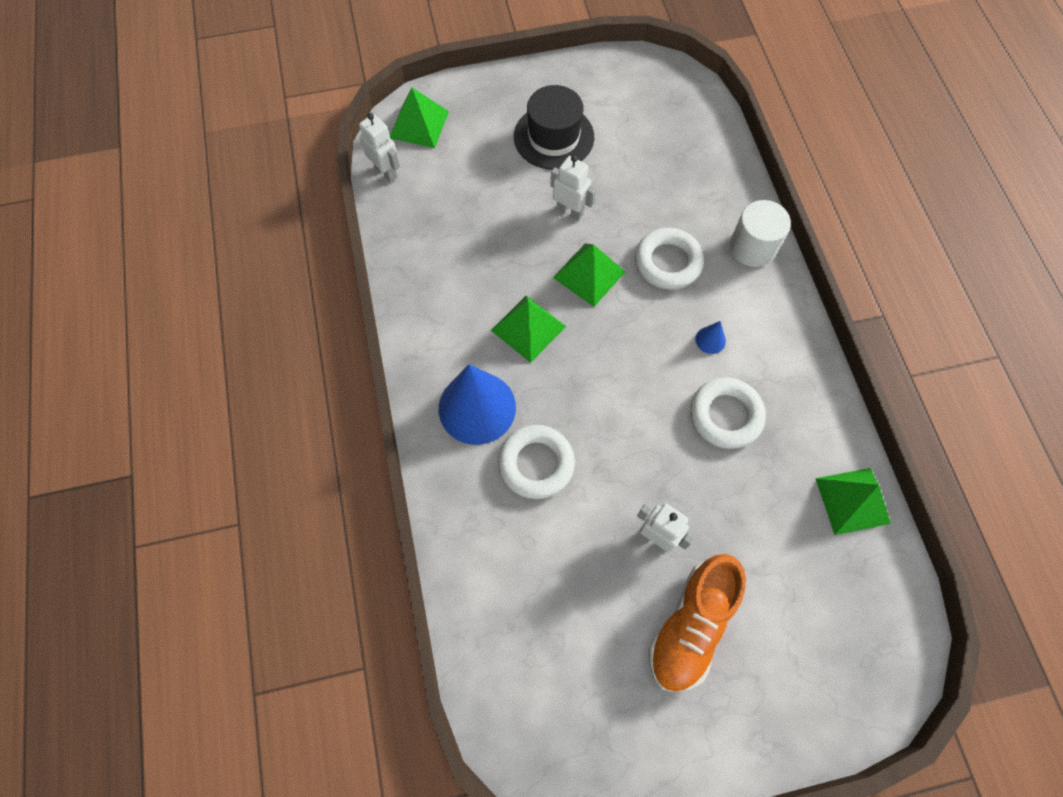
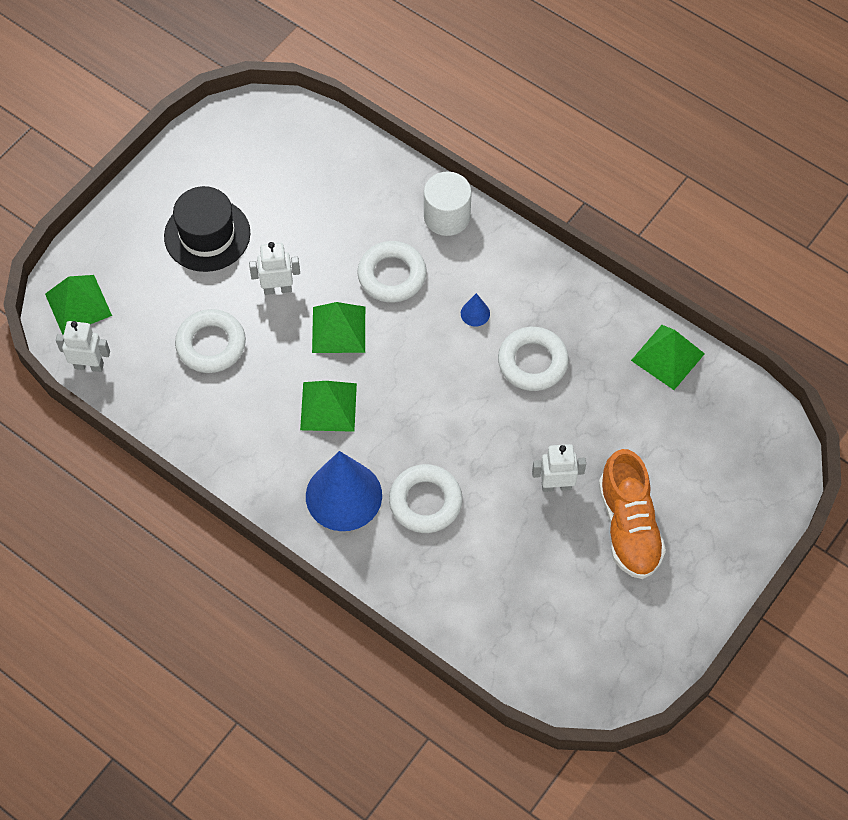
camera: 40 degrees left, 5 degrees down
none -> white ring [175,309,246,373]

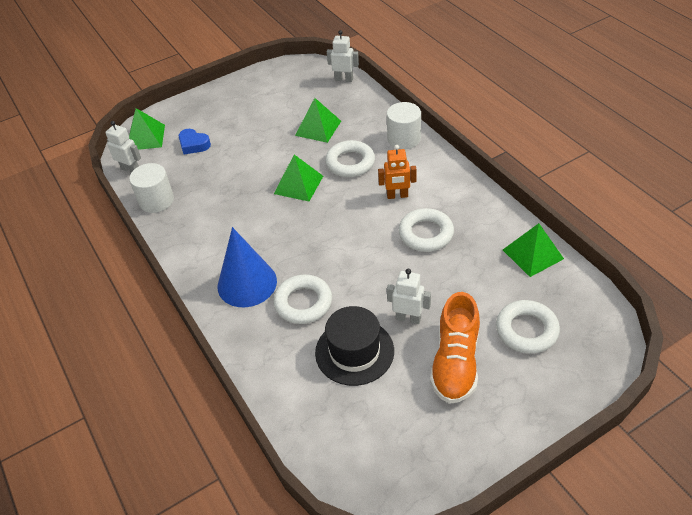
camera: 25 degrees right, 15 degrees down
black hat [164,186,250,272] -> black hat moved to [315,306,394,386]
white ring [175,309,246,373] -> white ring moved to [496,300,560,354]
white robot [249,242,300,295] -> white robot moved to [327,30,359,82]
green pyramid [300,381,357,432] -> green pyramid moved to [295,98,341,143]
blue cone [461,293,490,327] -> orange robot [378,145,417,199]
none -> white cylinder [129,163,174,213]
none -> blue heart [179,129,211,155]

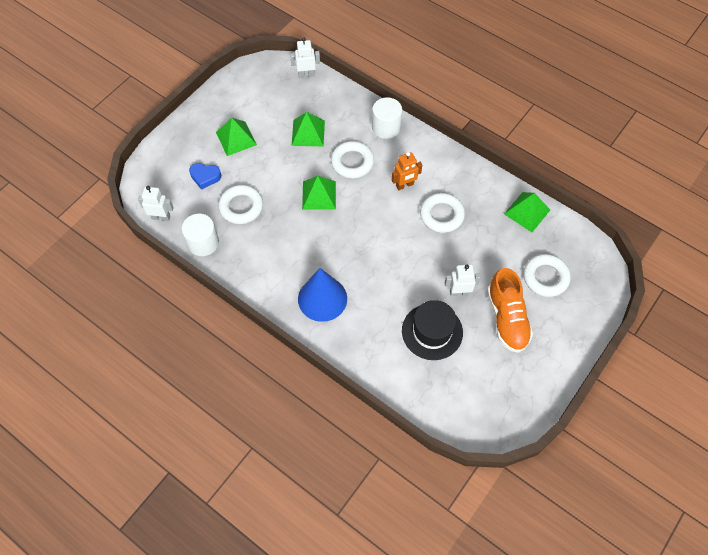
camera: 25 degrees left, 15 degrees up
green pyramid [129,108,165,150] -> green pyramid moved to [216,118,257,156]
white ring [273,274,332,324] -> white ring moved to [218,185,263,224]

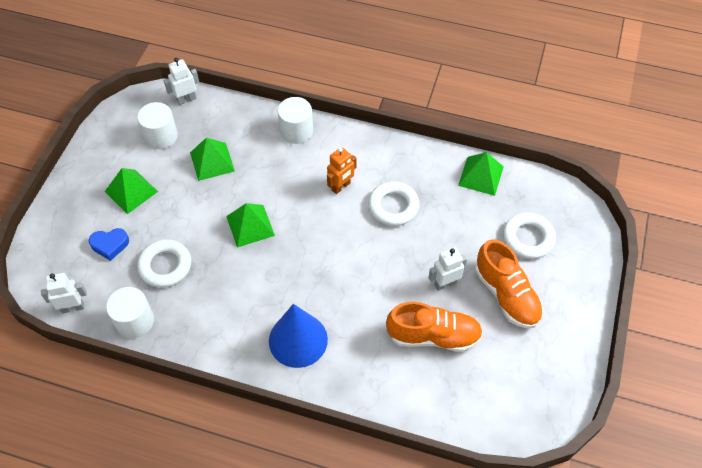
camera: 20 degrees left, 5 degrees down
white ring [331,141,374,179] -> none
black hat [402,300,463,360] -> orange shoe [386,302,483,352]
none -> white cylinder [137,102,178,149]

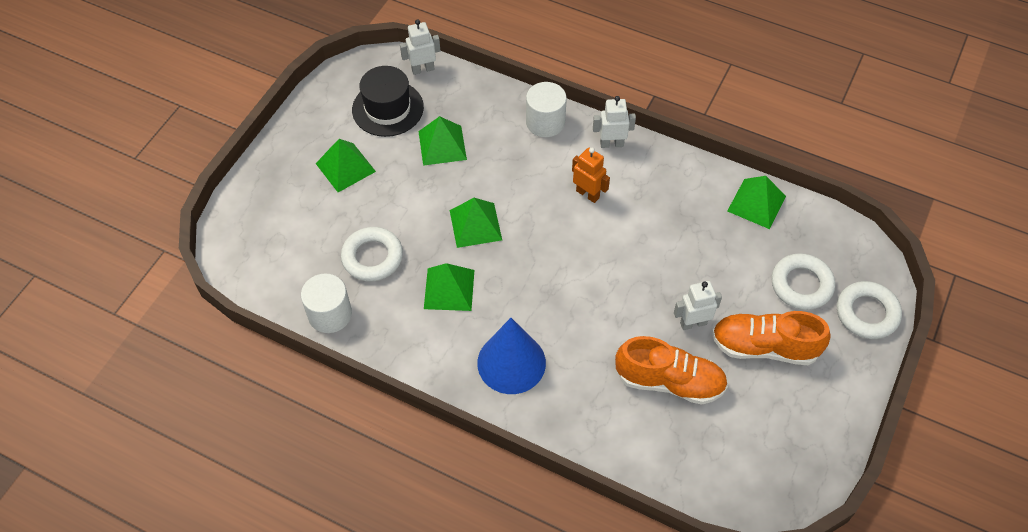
camera: 10 degrees right, 0 degrees up
white robot [41,273,87,313] -> white robot moved to [593,96,636,148]
blue heart [89,228,129,261] -> none
white cylinder [137,102,178,149] -> black hat [352,66,424,137]
orange robot [327,147,356,194] -> orange robot turned 105 degrees counterclockwise [572,147,610,203]
white ring [368,181,420,226] -> white ring moved to [837,281,902,339]
orange shoe [475,239,543,329] -> orange shoe turned 120 degrees clockwise [712,311,831,365]
none -> green pyramid [424,263,474,311]

